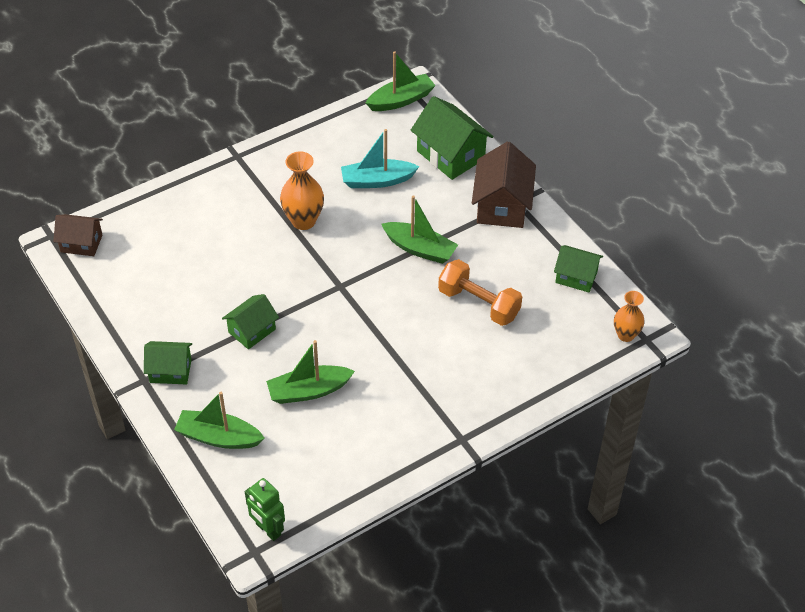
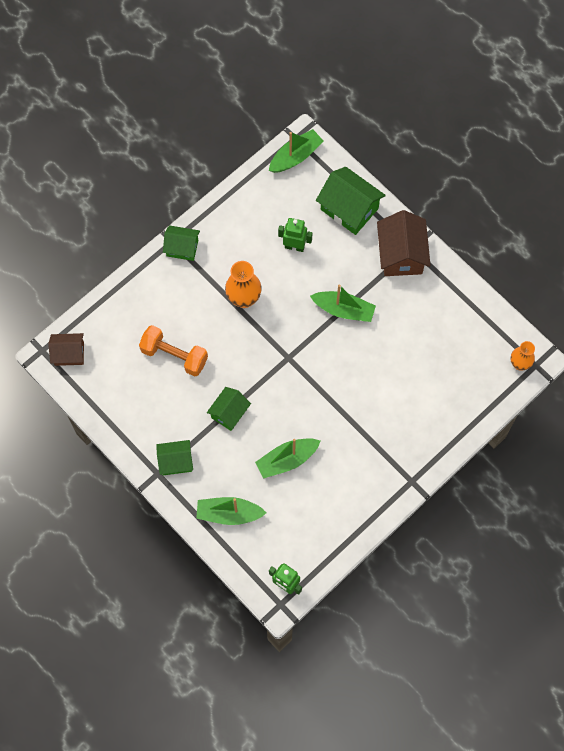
camera: 10 degrees left, 20 degrees up
turquoise boat [341,129,419,188] -> green robot [278,218,313,252]
orange dumbbell [438,259,522,326] -> orange dumbbell moved to [139,325,208,376]
green house [554,245,603,292] -> green house moved to [163,225,200,261]

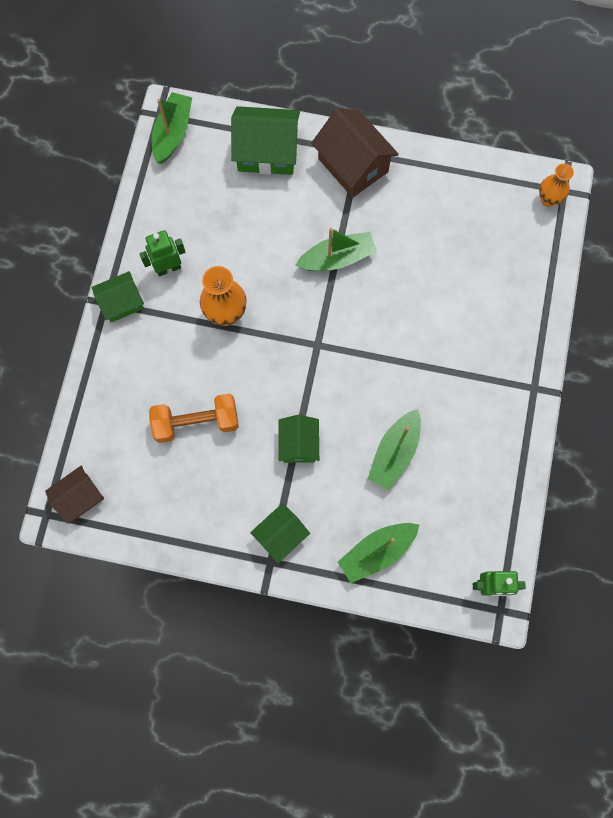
camera: 35 degrees left, 5 degrees up
green robot [278,218,313,252] -> green robot moved to [139,230,185,276]

